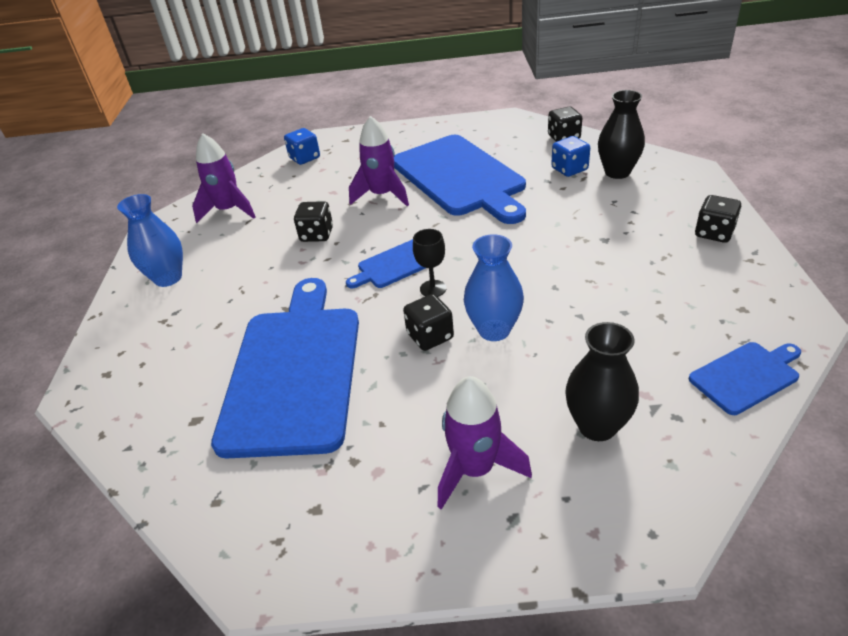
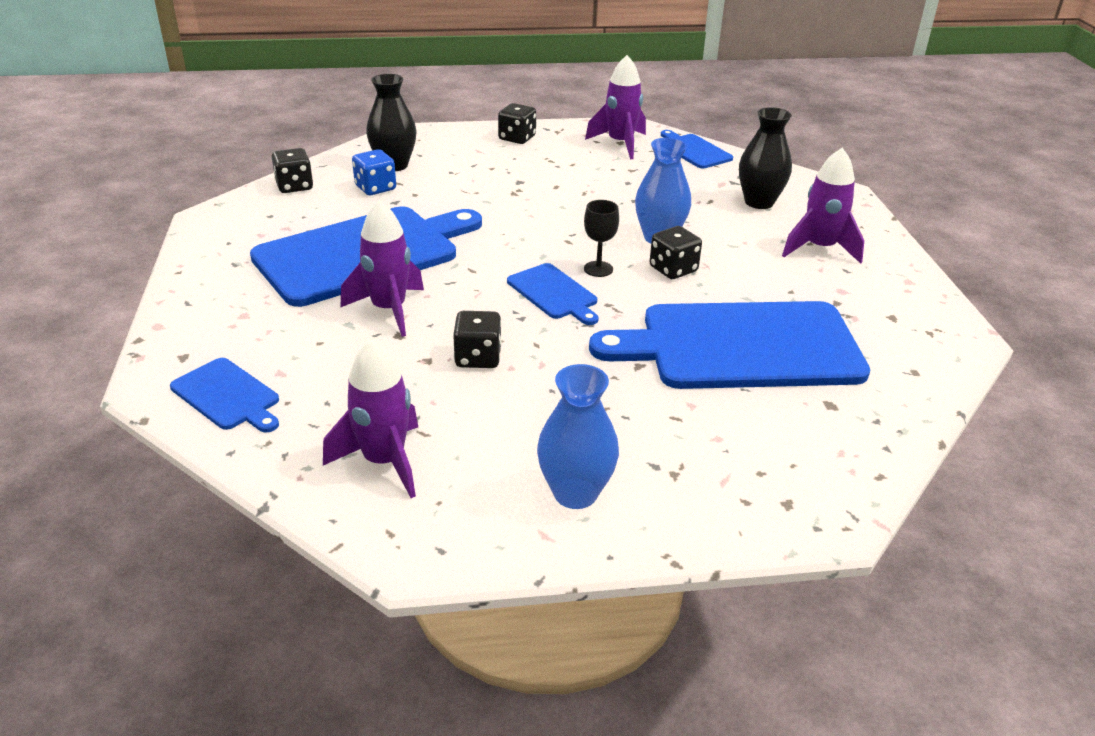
camera: 100 degrees left, 5 degrees down
blue dice [284,128,320,165] -> blue cutting board [170,358,279,433]
none -> purple rocket [585,55,646,159]

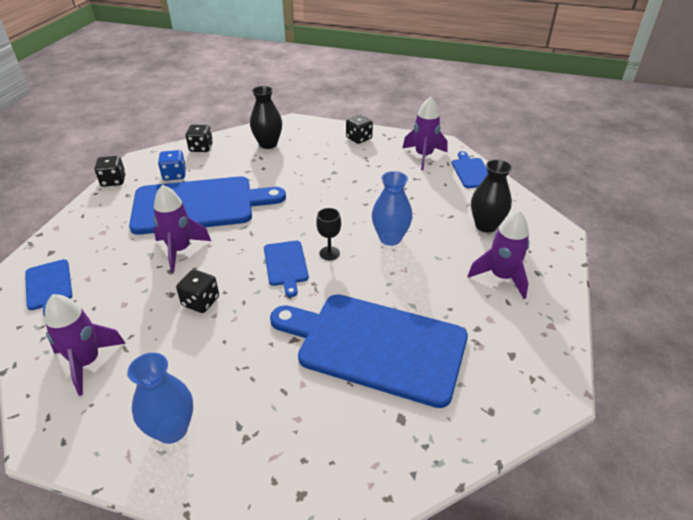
camera: 25 degrees right, 5 degrees up
blue dice [352,149,396,195] -> blue dice moved to [158,150,186,181]
black dice [650,226,702,279] -> black dice moved to [94,156,126,187]

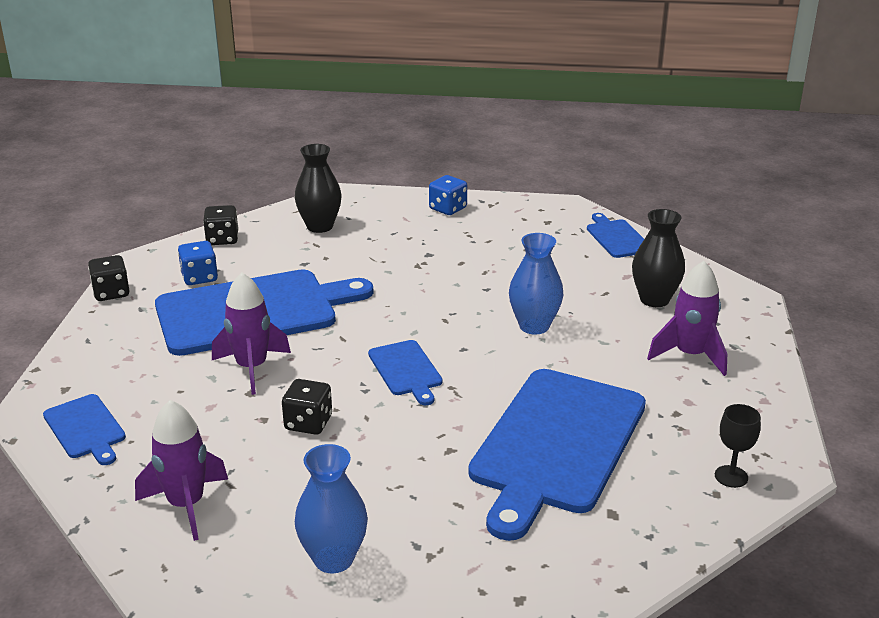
camera: 10 degrees left, 10 degrees down
blue cutting board [270,294,468,408] -> blue cutting board turned 75 degrees counterclockwise [468,369,646,541]
black goblet [316,208,341,260] -> black goblet moved to [715,404,761,488]
black dice [346,115,373,144] -> blue dice [429,175,467,215]
purple rocket [403,97,447,170] -> none

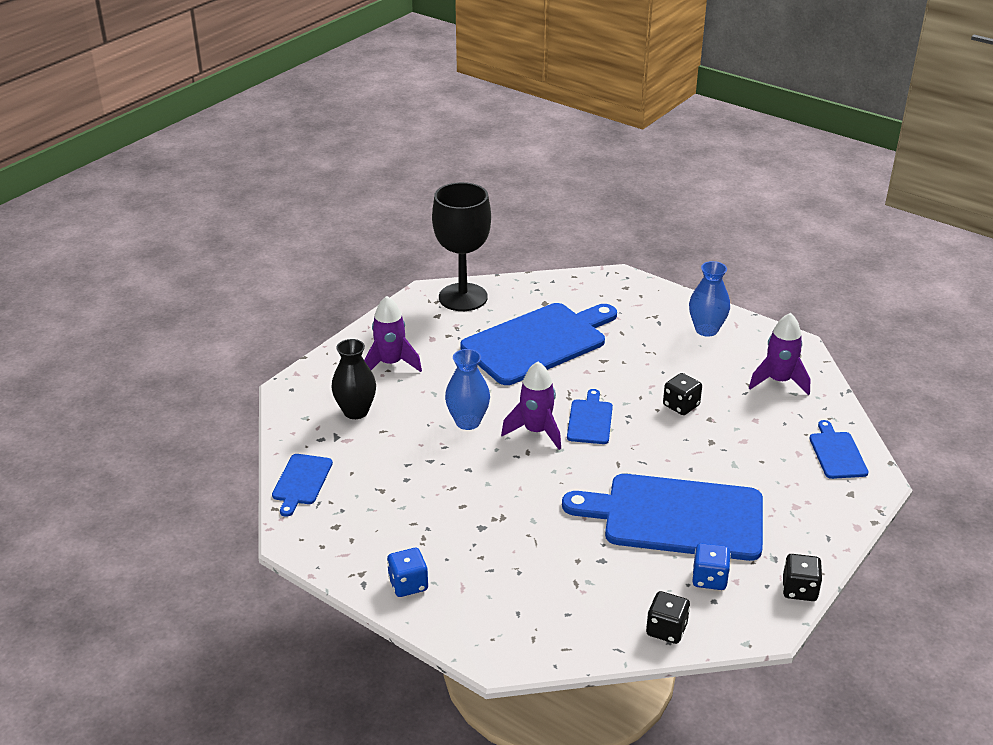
camera: 150 degrees left, 5 degrees up
purple rocket [212,273,291,395] -> purple rocket moved to [501,362,561,450]
black vase [295,144,342,233] -> none
black goblet [715,404,761,488] -> black goblet [432,182,491,311], size x2.49

